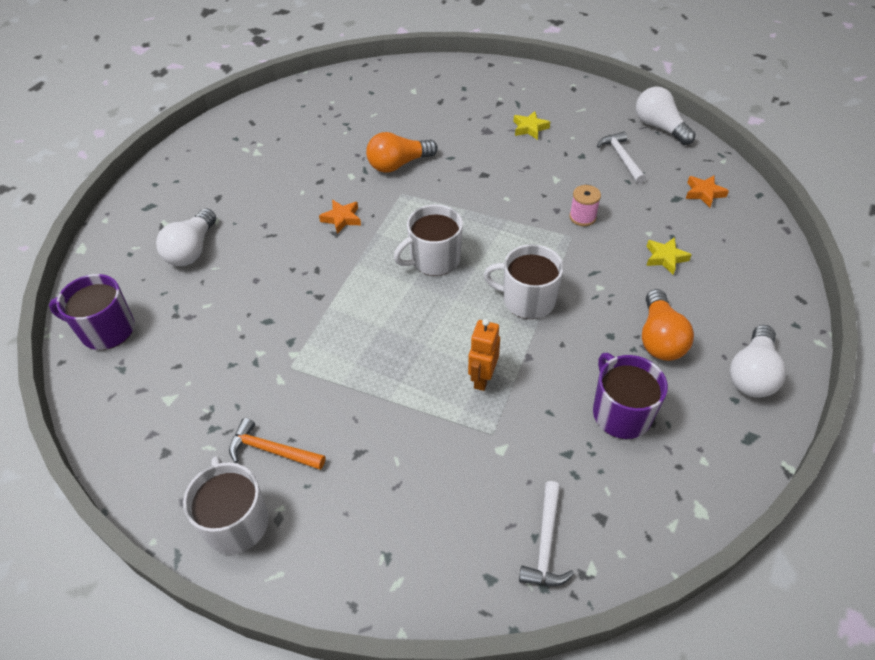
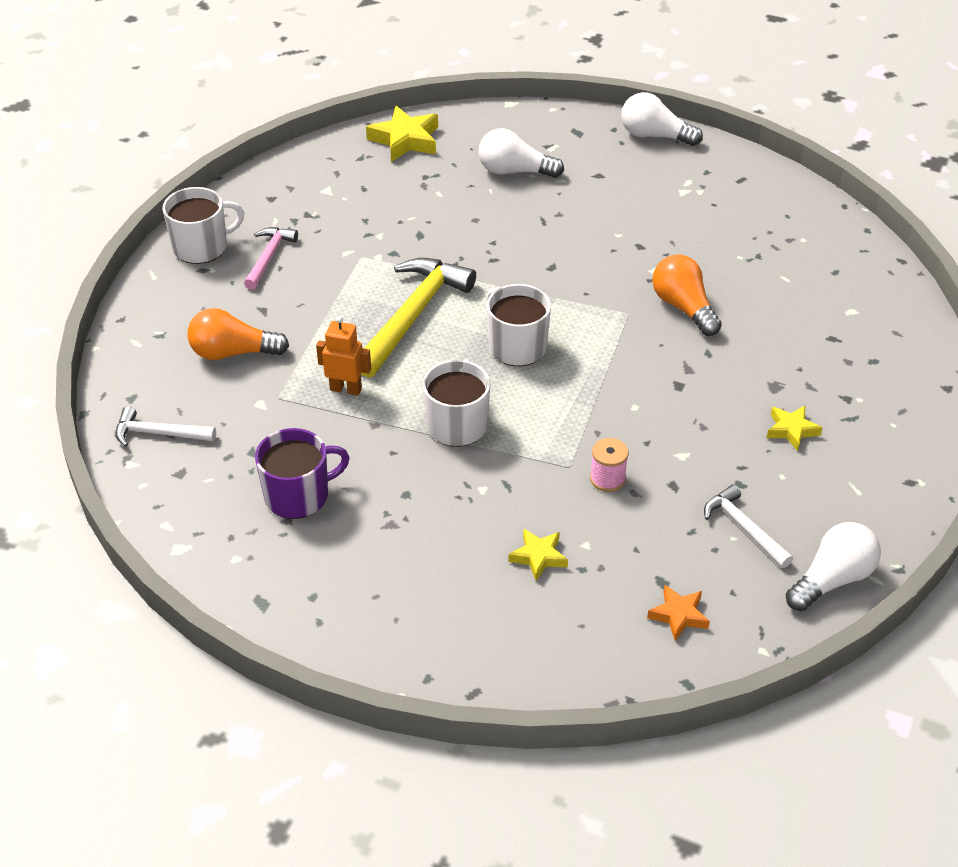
camera: 85 degrees right, 5 degrees down
purple mug [49,274,135,350] -> yellow star [366,106,438,162]
orange hammer [229,418,325,470] -> pink hammer [244,227,298,290]
orange star [319,200,361,234] -> none
white hammer [597,131,646,184] -> white hammer turned 105 degrees counterclockwise [704,484,793,568]
orange light bulb [642,289,694,361] -> orange light bulb moved to [188,308,289,360]
white light bulb [730,325,786,398] -> white light bulb moved to [621,92,703,146]
none -> yellow hammer [361,258,476,378]

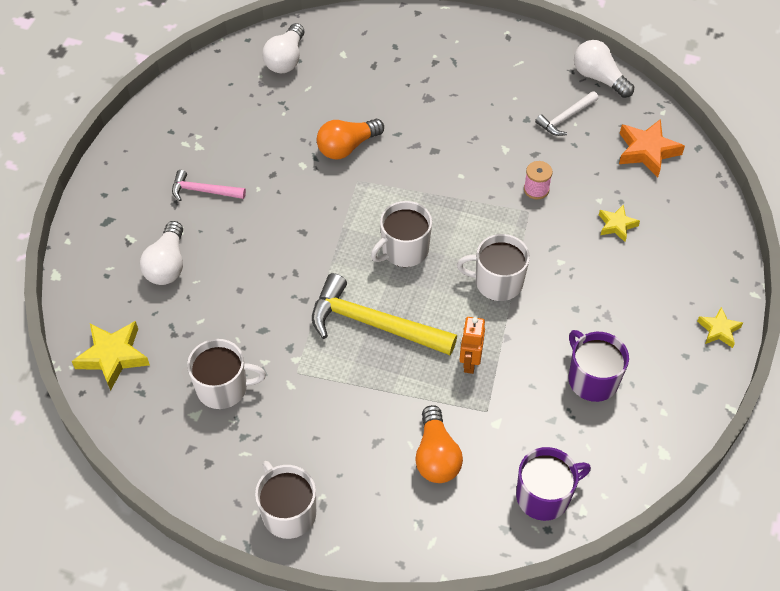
camera: 95 degrees left, 10 degrees up
white hammer [115,406,216,447] -> purple mug [516,447,591,521]
pink hammer [244,227,298,290] -> pink hammer moved to [172,170,246,201]
white light bulb [621,92,703,146] -> white light bulb moved to [262,23,304,73]
orange star [647,585,710,641] -> orange star [619,119,685,177], size x1.67
yellow star [767,406,822,451] -> yellow star moved to [697,307,743,348]
none -> white mug [187,339,266,409]

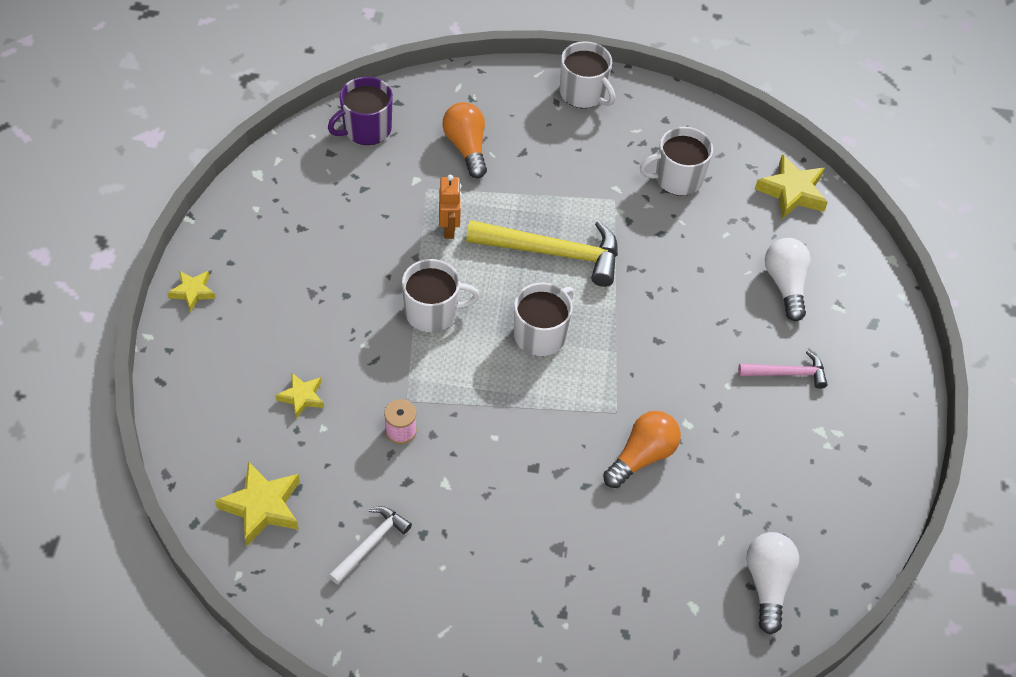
camera: 165 degrees right, 0 degrees up
purple mug [569,330,629,402] -> none
white light bulb [574,40,634,98] -> none
orange star [619,119,685,177] -> yellow star [215,461,300,546]

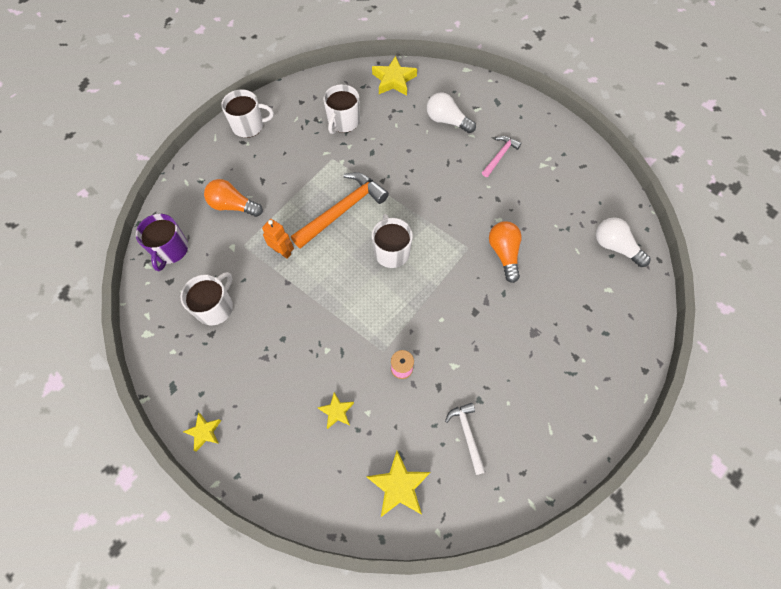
camera: 50 degrees left, 10 degrees up
white mug [402,259,480,333] -> white mug moved to [180,272,233,325]
yellow hammer [466,220,618,287] -> orange hammer [291,172,389,249]

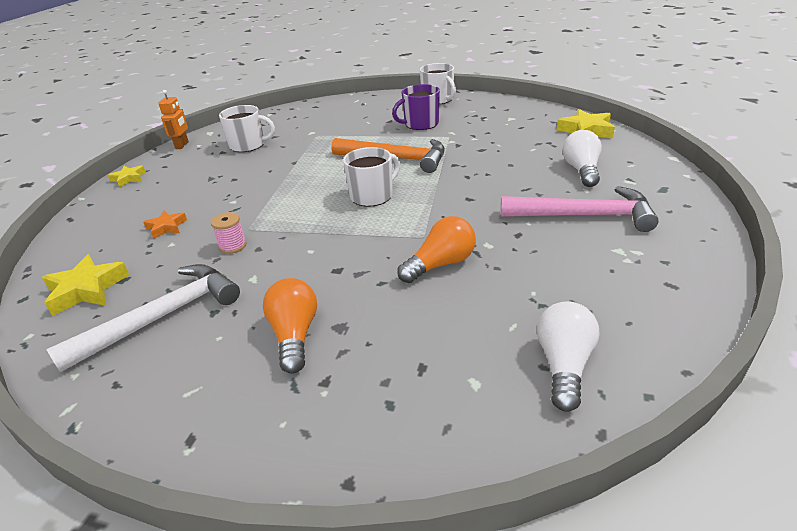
camera: 65 degrees right, 30 degrees down
purple mug [136,214,188,271] -> purple mug moved to [392,84,440,130]
orange light bulb [204,179,263,217] -> orange light bulb moved to [263,278,317,374]
orange robot [262,219,294,259] -> orange robot moved to [158,90,189,149]
yellow star [317,392,354,429] -> orange star [144,211,187,239]
white mug [323,84,360,134] -> none
white hammer [445,403,486,475] -> white hammer [46,264,240,372], size x1.85
pink hammer [482,136,521,177] -> pink hammer [501,186,659,232], size x1.85

